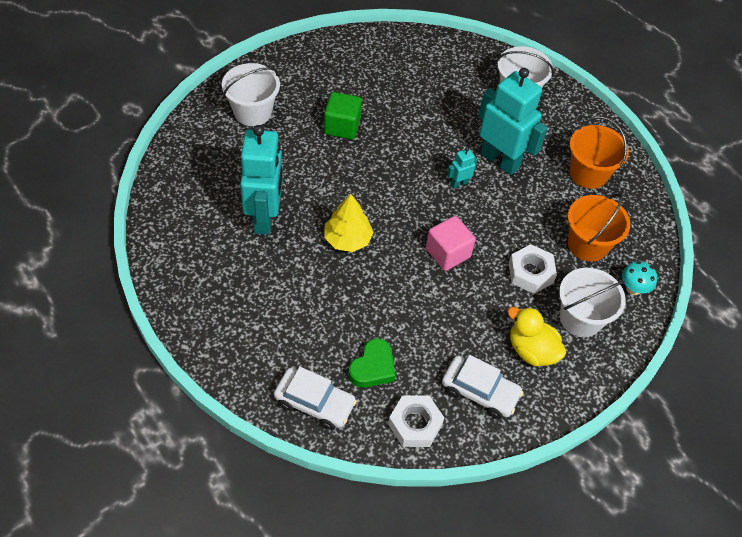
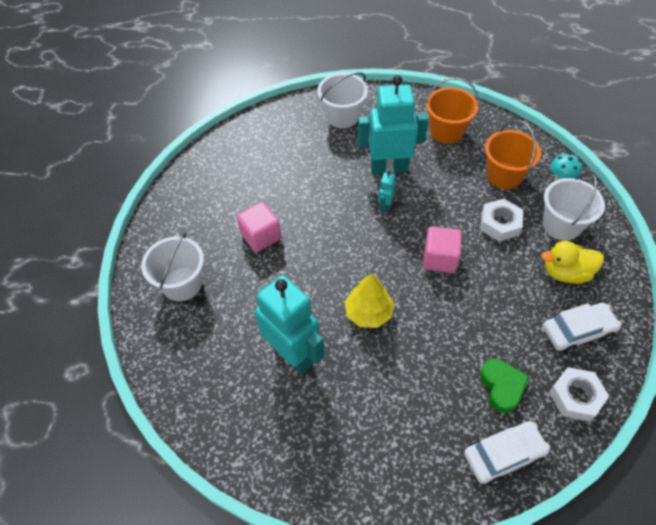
camera: 40 degrees left, 0 degrees up
green cube [324,92,362,139] -> pink cube [237,202,281,252]

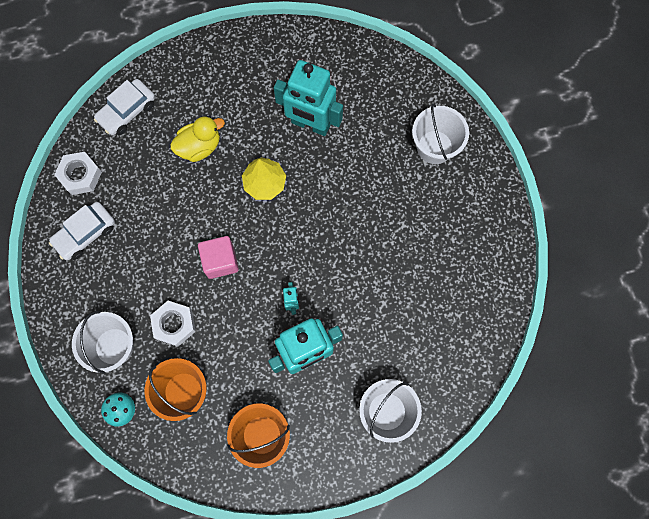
camera: 155 degrees right, 20 degrees up
pink cube [237,202,281,252] -> none
green heart [480,359,529,413] -> none
yellow duck [541,241,604,284] -> yellow duck moved to [170,116,225,162]

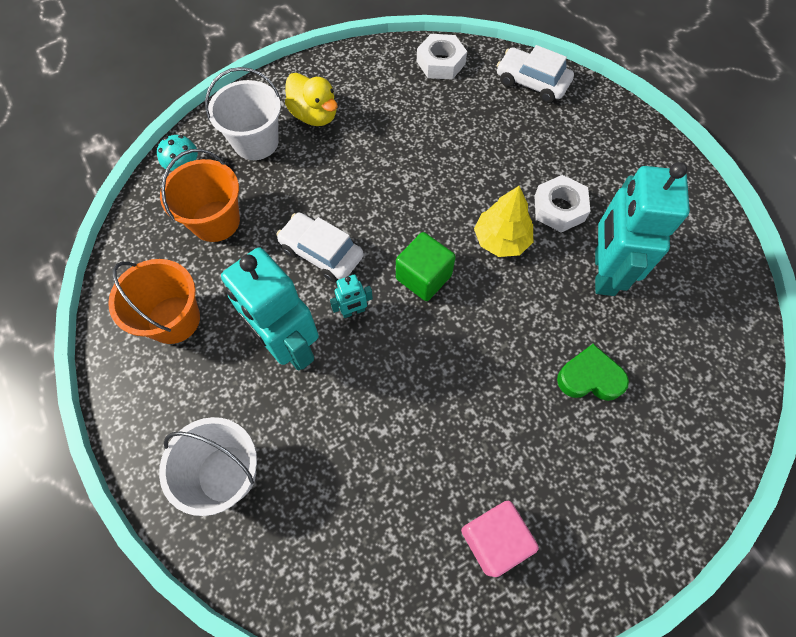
camera: 75 degrees right, 10 degrees down
white car [49,202,115,260] -> white car moved to [276,213,364,282]
white nut [150,301,196,347] -> white nut moved to [534,175,590,233]
yellow duck [170,116,225,162] -> yellow duck moved to [285,73,337,126]
pink cube [198,236,239,279] -> pink cube moved to [461,501,539,577]
white bucket [412,104,469,164] -> none
none -> green cube [396,232,456,301]
none -> green heart [557,344,629,401]

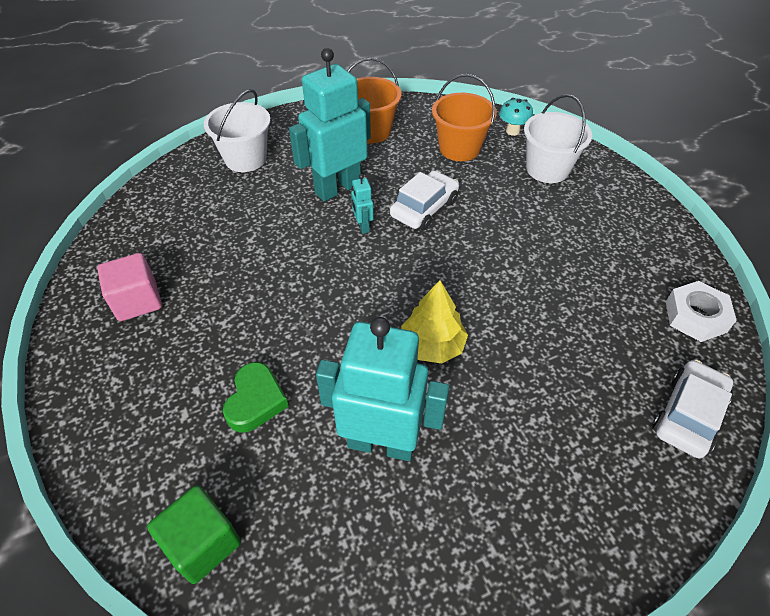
camera: 95 degrees right, 15 degrees down
yellow duck [285,73,337,126] -> none
green cube [396,232,456,301] -> green cube moved to [147,486,241,584]
white nut [534,175,590,233] -> none

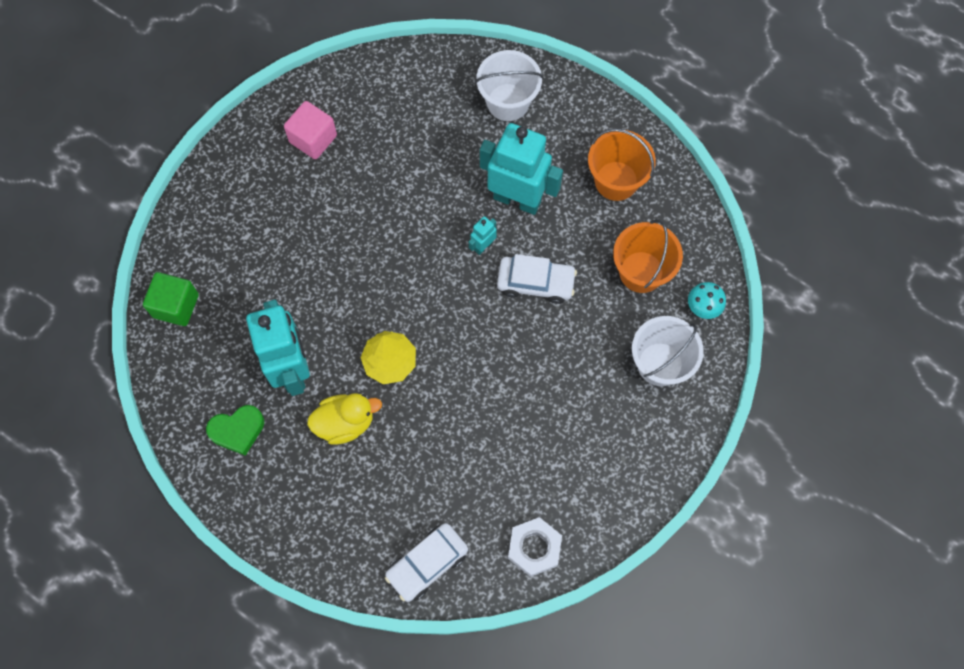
camera: 60 degrees right, 20 degrees up
green heart [223,362,289,433] -> green heart moved to [206,405,264,456]
white car [652,360,733,458] -> white car turned 135 degrees clockwise [385,523,468,602]
none -> yellow duck [307,393,382,445]

